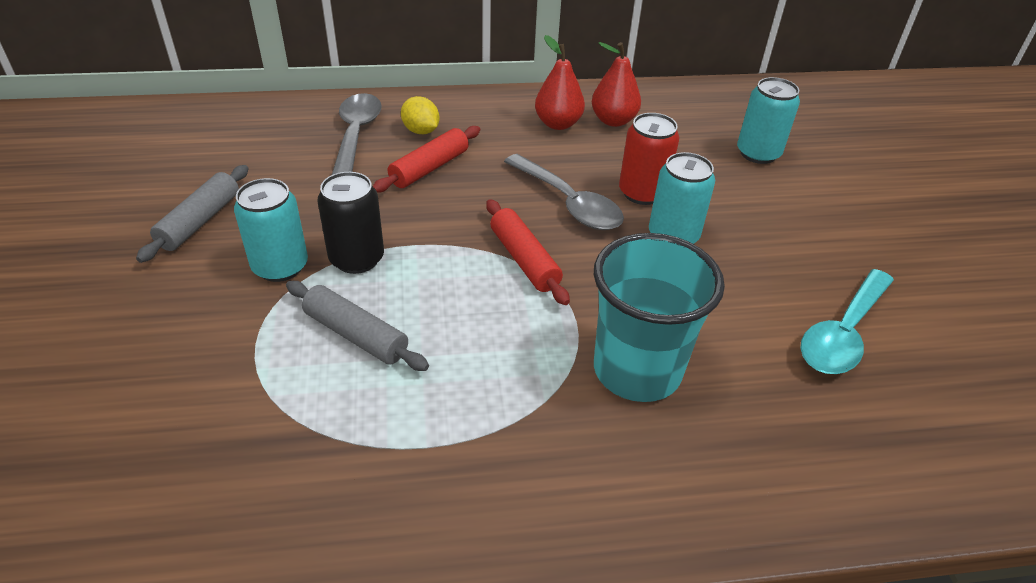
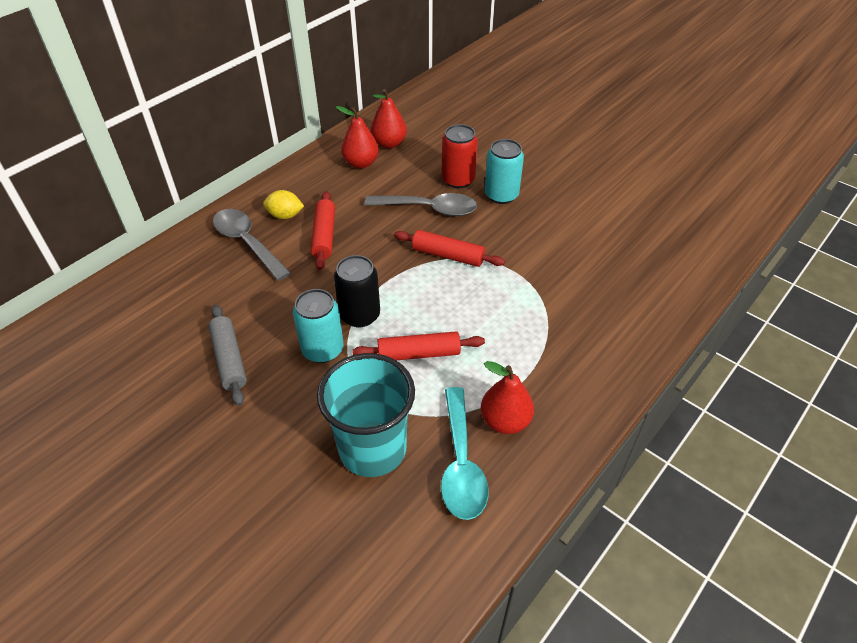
camera: 40 degrees left, 5 degrees up
grey rolling pin [286,281,429,371] -> red rolling pin [352,331,485,360]
turquoise cup [594,233,725,402] -> turquoise cup moved to [317,353,415,477]
turquoise can [737,77,800,164] -> none
turquoise spoon [800,269,894,374] -> turquoise spoon moved to [441,387,488,520]
none -> red pear [481,361,534,434]

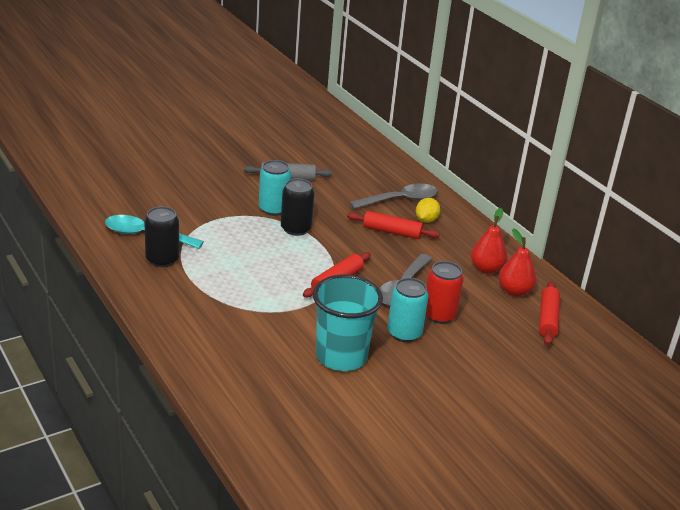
camera: 105 degrees right, 15 degrees down
turquoise cup [317,353,415,477] -> turquoise cup moved to [313,274,383,371]
red rolling pin [352,331,485,360] -> red rolling pin moved to [539,281,560,345]
red pear [481,361,534,434] -> black can [144,206,179,267]

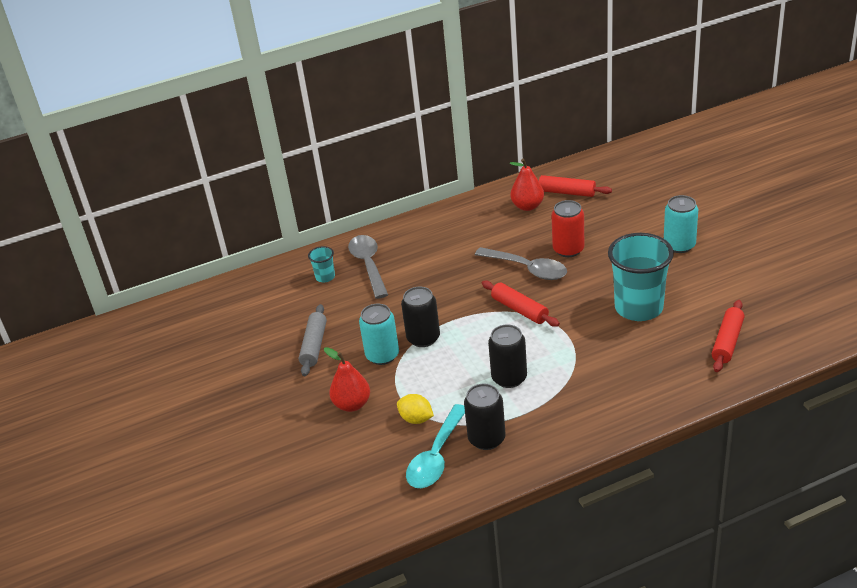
camera: 75 degrees left, 5 degrees up
red rolling pin [347,211,440,239] -> red rolling pin moved to [712,300,745,372]
turquoise can [387,278,429,342] -> turquoise can moved to [664,195,698,253]
yellow lemon [416,198,440,223] -> yellow lemon moved to [397,394,434,424]
red pear [471,208,507,274] -> red pear moved to [324,347,370,412]
none -> turquoise cup [308,246,335,283]
none -> black can [488,324,527,388]

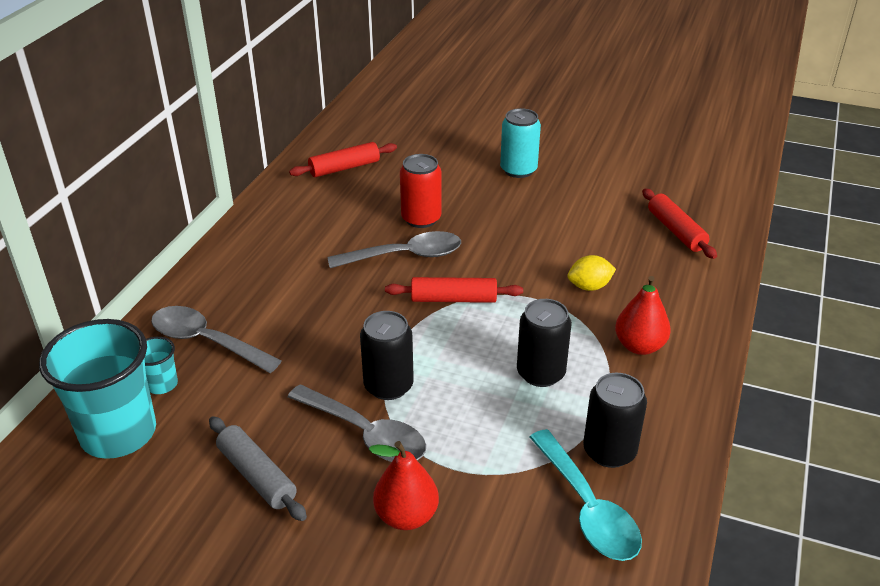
camera: 50 degrees left, 0 degrees up
turquoise can [359,304,399,365] -> grey spoon [288,384,426,462]
yellow lemon [397,394,434,424] -> yellow lemon moved to [568,255,616,291]
red pear [510,159,544,211] -> red pear moved to [615,276,671,355]
turquoise cup [608,233,674,321] -> turquoise cup moved to [39,319,156,459]

